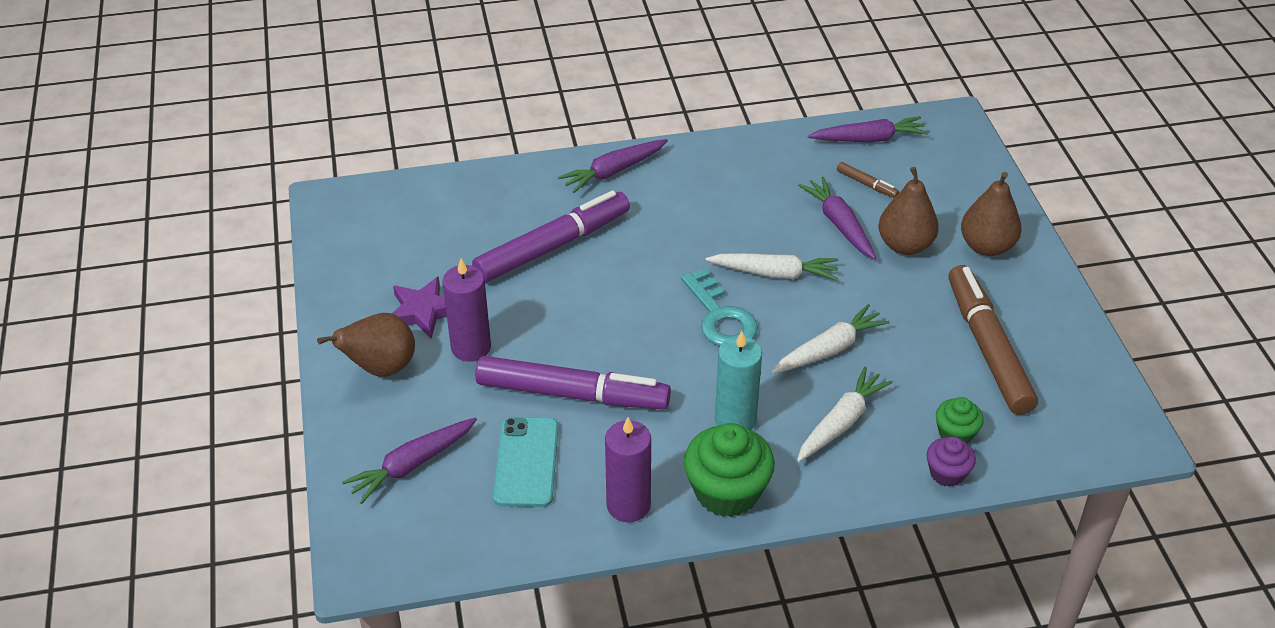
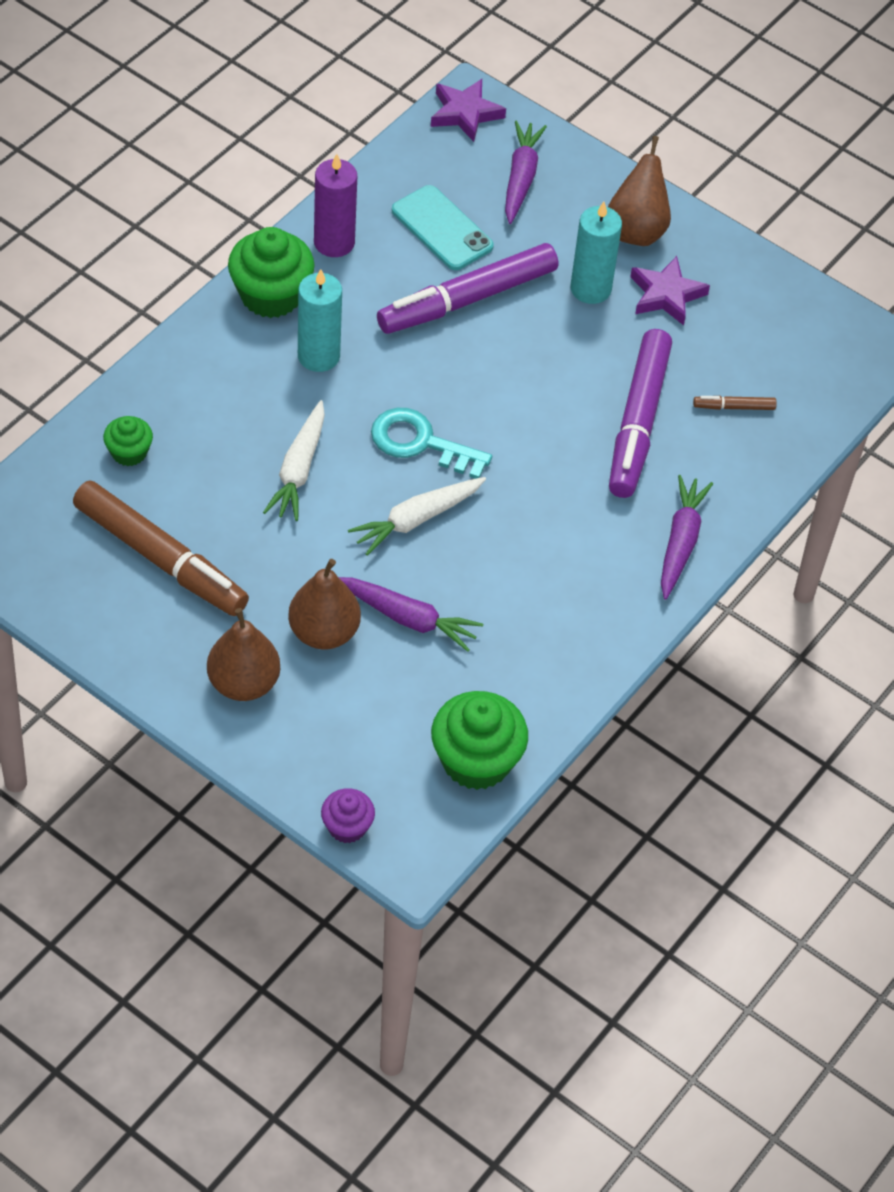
camera: 135 degrees right, 10 degrees up
purple candle [443,259,491,362] -> turquoise candle [571,202,622,304]
white carrot [797,367,893,462] -> none
purple carrot [808,116,929,143] -> green cupcake [431,691,528,790]
brown marker [837,162,899,198] -> brown marker moved to [693,396,777,410]
purple cupcake [927,436,976,487] -> purple cupcake moved to [321,788,375,843]
none -> purple star [431,79,506,142]

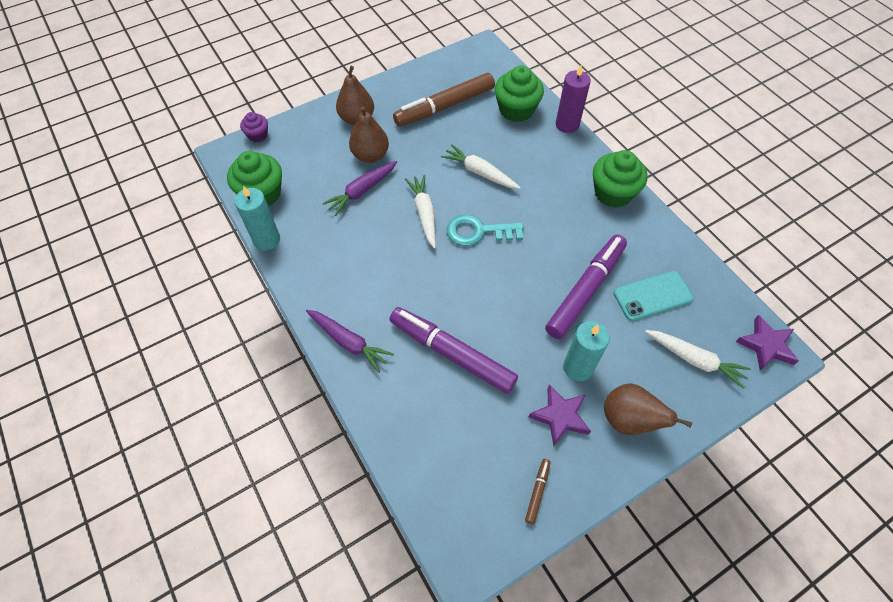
camera: 115 degrees right, 5 degrees up
green cupcake [103,416,153,466] -> green cupcake [495,66,544,122], size x1.83
turquoise candle [298,269,342,372] -> turquoise candle moved to [235,186,280,251]
purple candle [314,154,357,257] -> purple candle moved to [556,65,591,133]
turquoise key [371,408,492,479] -> turquoise key turned 135 degrees counterclockwise [447,214,524,246]
purple marker [377,243,559,334] -> purple marker turned 45 degrees clockwise [545,234,627,339]
purple carrot [505,121,547,224] -> white carrot [645,330,751,389]
brown marker [693,396,777,410] -> brown marker moved to [525,459,551,524]

